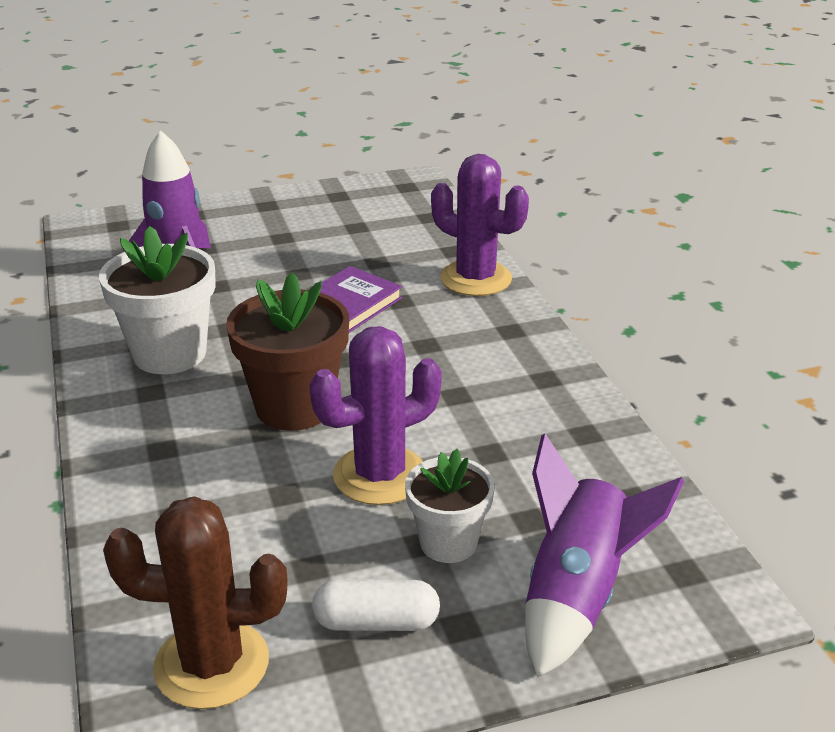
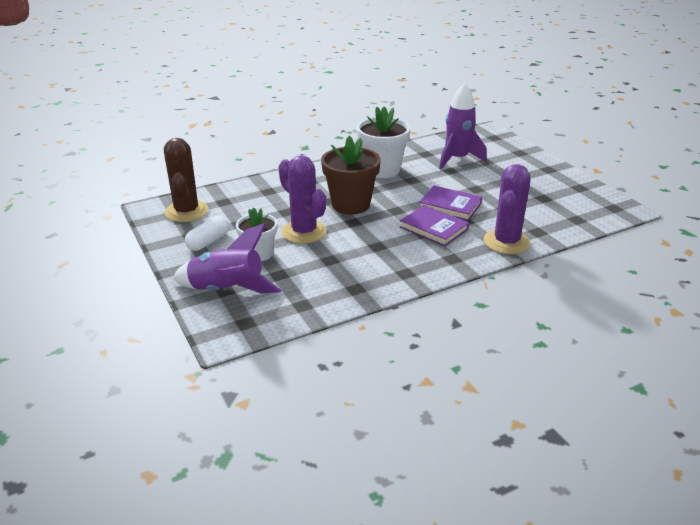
camera: 80 degrees right, 0 degrees up
white capsule [312,579,440,631] -> white capsule turned 45 degrees clockwise [185,216,229,251]
none -> purple book [400,205,469,246]

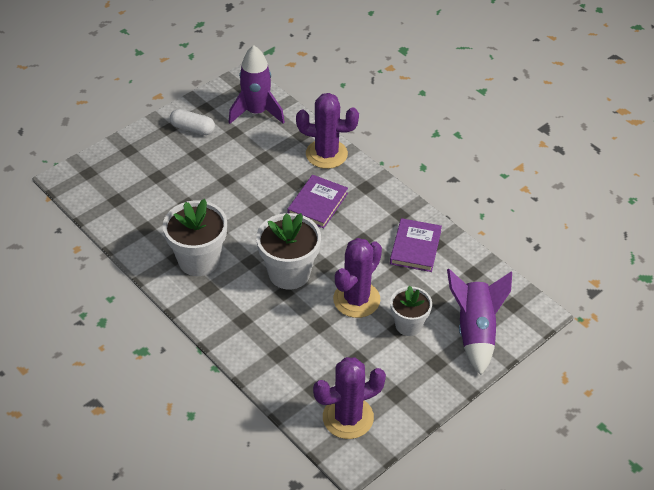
camera: 105 degrees left, 15 degrees up
brown cactus [164,138,208,222] -> purple cactus [313,357,386,439]
white capsule [185,216,229,251] -> white capsule moved to [170,109,215,135]
brown flower pot [321,136,381,214] -> white flower pot [256,213,321,290]
purple book [419,186,482,221] -> purple book moved to [390,218,442,272]
purple rocket [439,83,487,169] -> purple rocket moved to [228,45,285,124]

